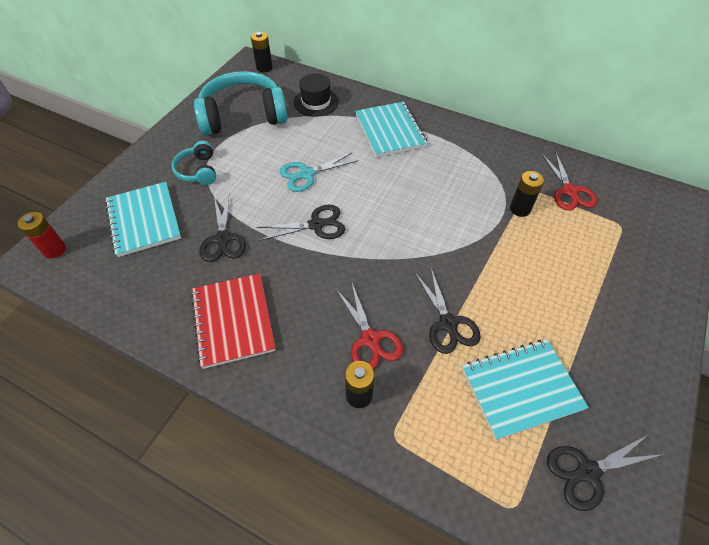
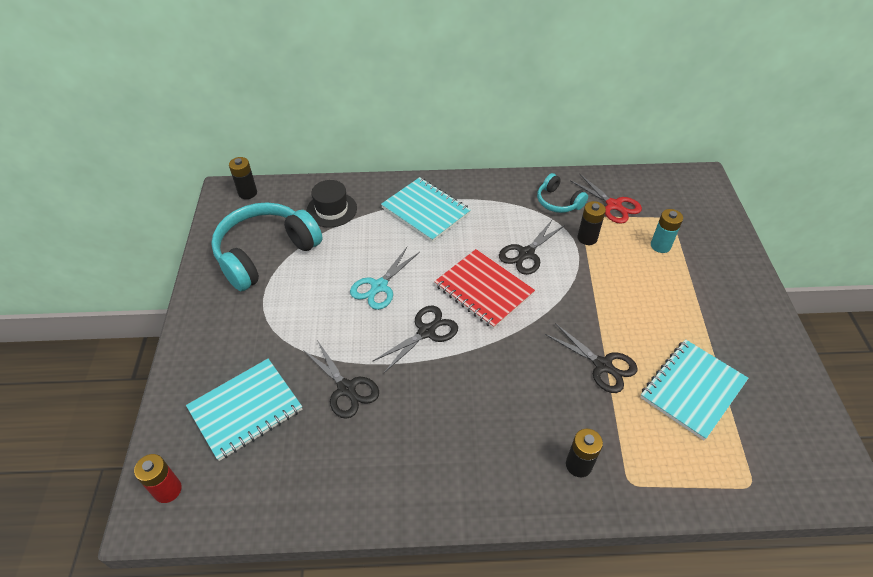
camera: 30 degrees left, 5 degrees down
turquoise notebook [105,182,181,257] -> turquoise notebook turned 75 degrees counterclockwise [186,359,302,461]
turquoise headphones [171,141,216,185] -> turquoise headphones moved to [537,173,588,213]
red notebook [191,273,276,369] -> red notebook moved to [434,249,535,329]
red scissors [336,283,403,369] -> none
black scissors [547,435,664,511] -> black scissors moved to [499,220,565,275]
none -> turquoise battery [651,209,683,253]

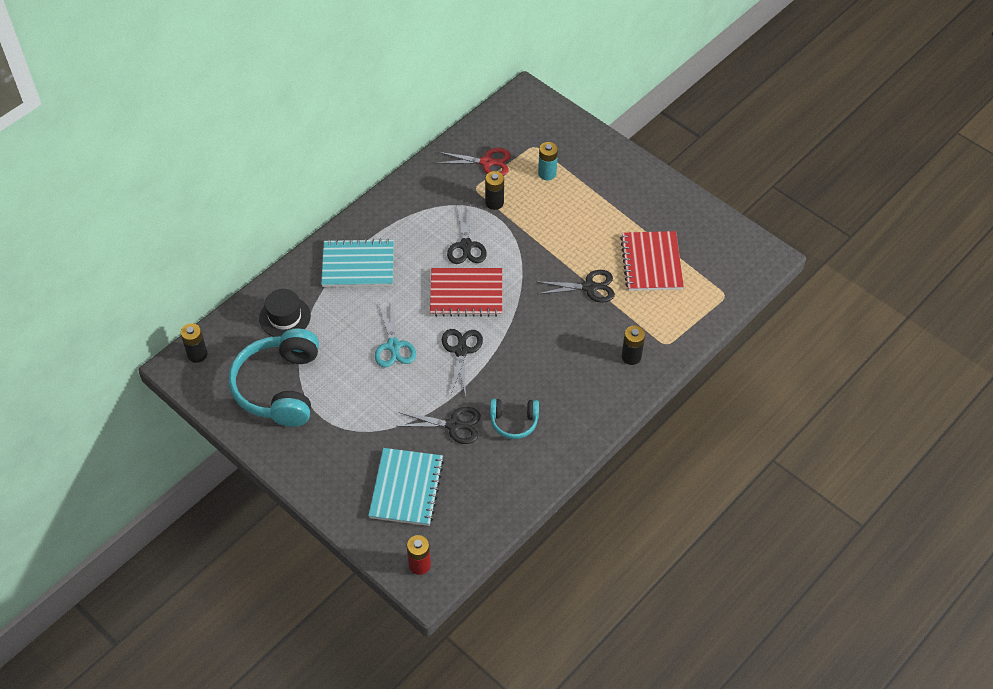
camera: 45 degrees left, 5 degrees up
turquoise headphones [537,173,588,213] -> turquoise headphones moved to [490,399,539,439]
turquoise notebook [640,339,749,441] -> red notebook [620,231,684,291]

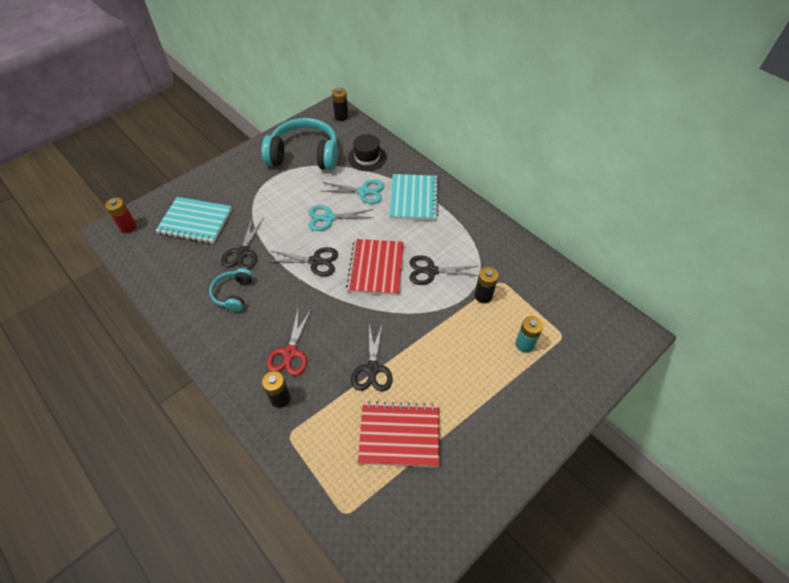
camera: 95 degrees right, 0 degrees up
red scissors [437,148,511,176] -> red scissors moved to [266,308,312,376]
none -> turquoise scissors [320,180,385,204]

